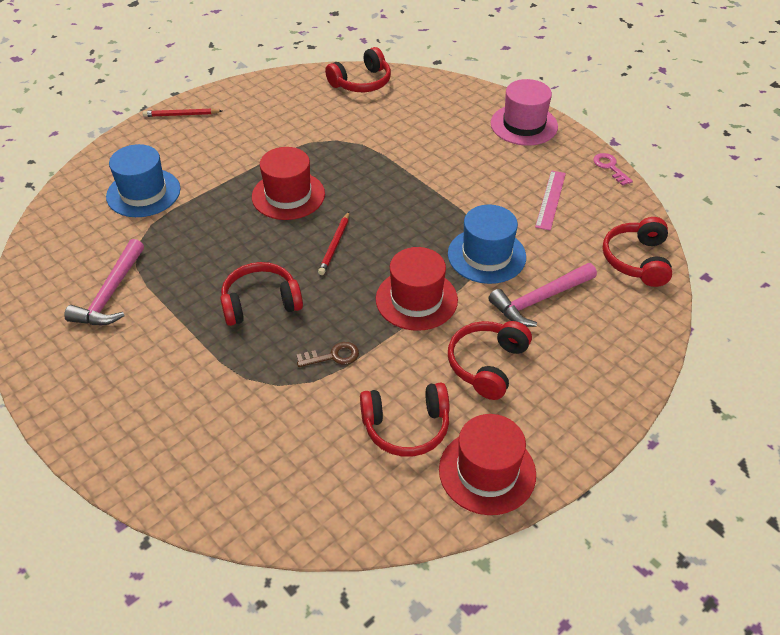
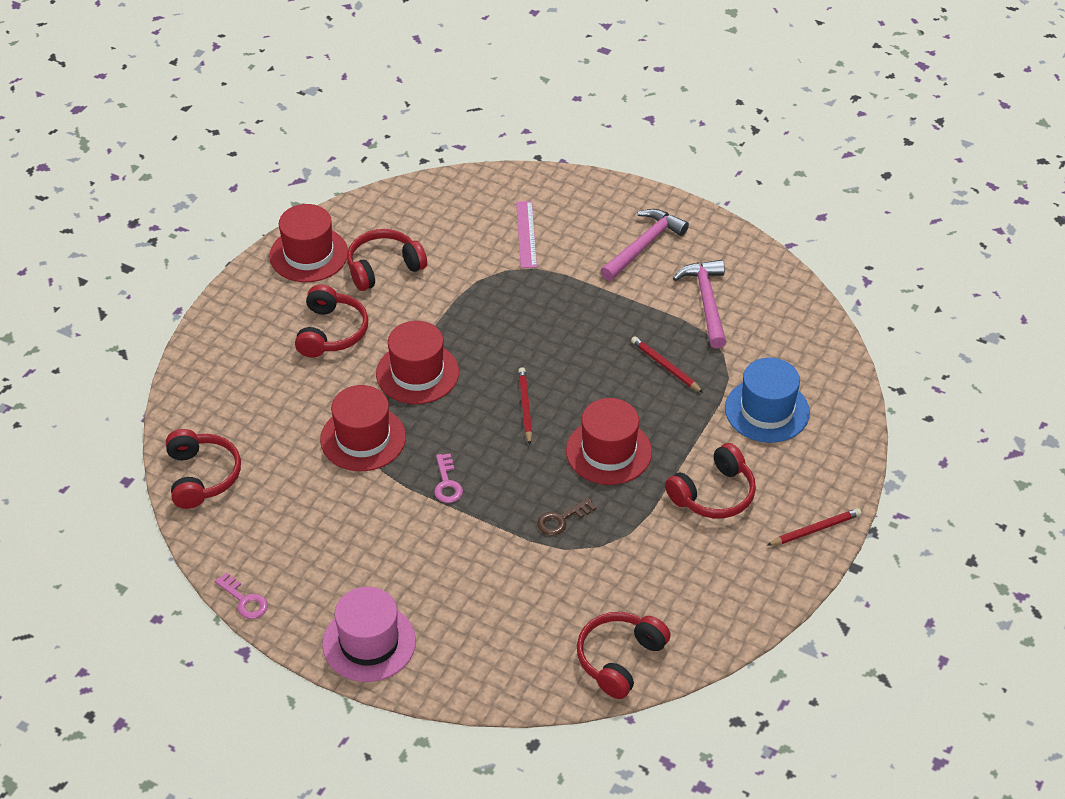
camera: 160 degrees right, 0 degrees up
red headphones [220,262,303,326] -> red headphones moved to [665,443,756,518]
brown key [296,342,359,367] -> brown key moved to [537,498,597,535]
blue hat [448,205,526,284] -> red hat [320,385,406,471]
pink hammer [488,263,597,327] -> pink hammer moved to [600,209,689,281]
pink ruler [535,170,566,231] -> pink ruler moved to [516,201,537,268]
none -> pink key [434,453,463,503]
none -> red pencil [631,336,703,393]

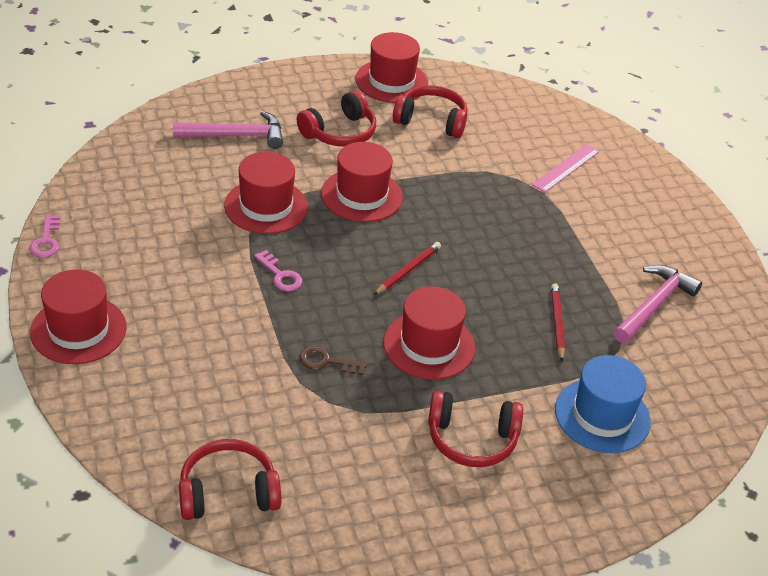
camera: 40 degrees right, 5 degrees down
red headphones [166,429,241,509] -> none
pink hat [322,587,416,682] -> red hat [30,270,127,364]
pink key [434,453,463,503] -> pink key turned 75 degrees counterclockwise [254,250,303,291]
pink hammer [600,209,689,281] -> pink hammer moved to [173,111,283,149]
red pencil [767,508,861,546] -> none

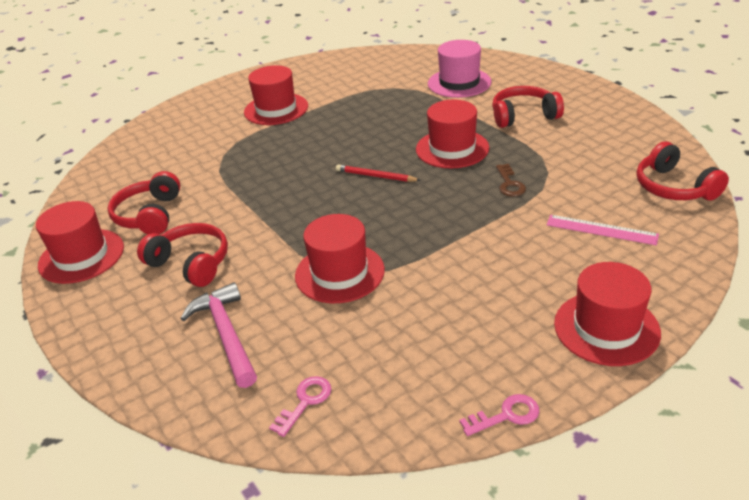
camera: 100 degrees left, 5 degrees down
pink key [254,250,303,291] -> pink key moved to [269,376,331,437]
red hat [321,142,403,222] -> red hat moved to [244,65,308,125]
red headphones [428,390,523,467] -> red headphones turned 90 degrees counterclockwise [492,86,564,128]
pink ruler [532,144,600,192] -> pink ruler moved to [546,215,659,245]
red pencil [551,283,565,362] -> none
blue hat [555,355,651,453] -> pink hat [428,40,492,98]
pink hammer [614,265,702,343] -> none

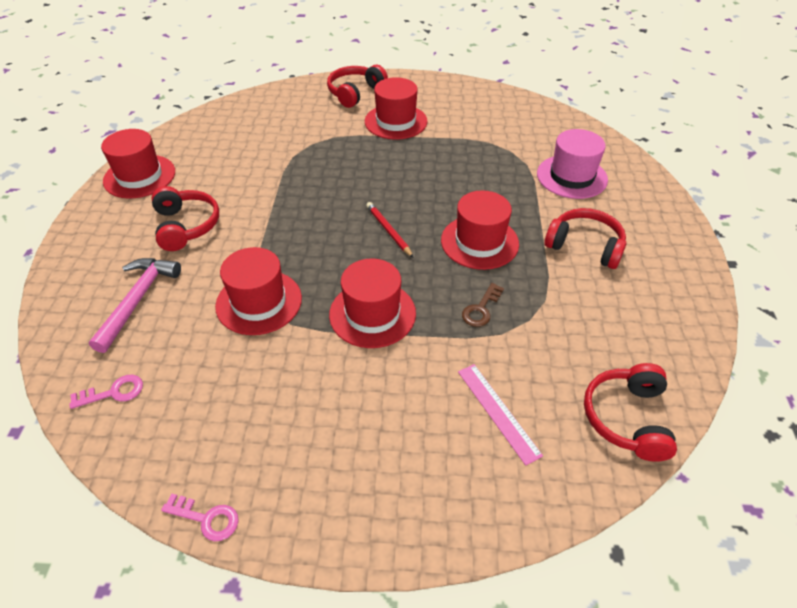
camera: 35 degrees right, 10 degrees up
red headphones [107,171,180,234] -> red headphones moved to [327,65,388,108]
red hat [554,262,661,366] -> red hat moved to [329,259,416,348]

